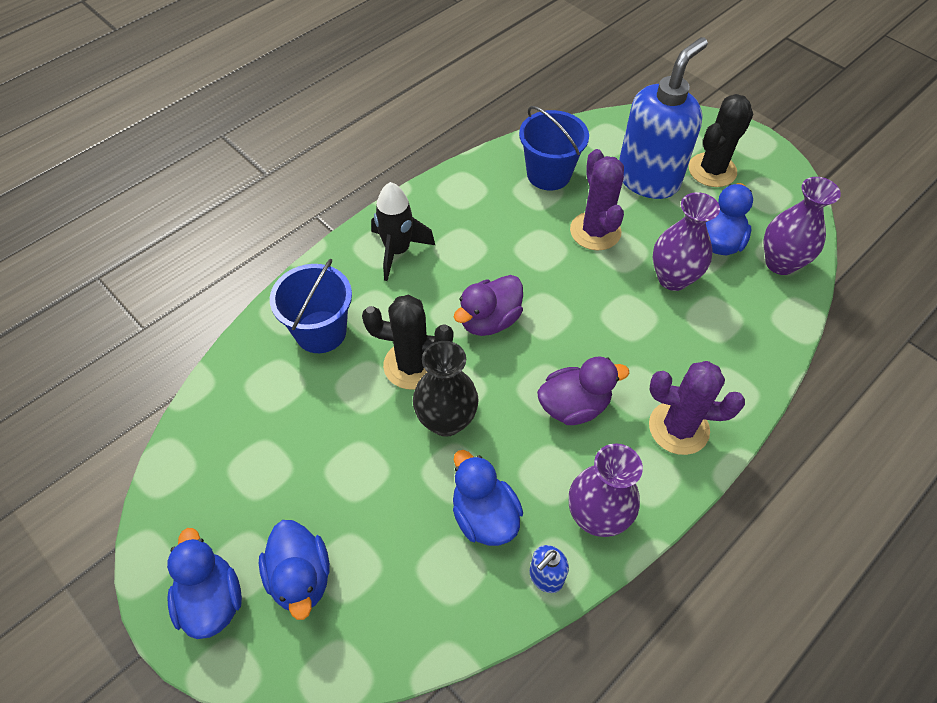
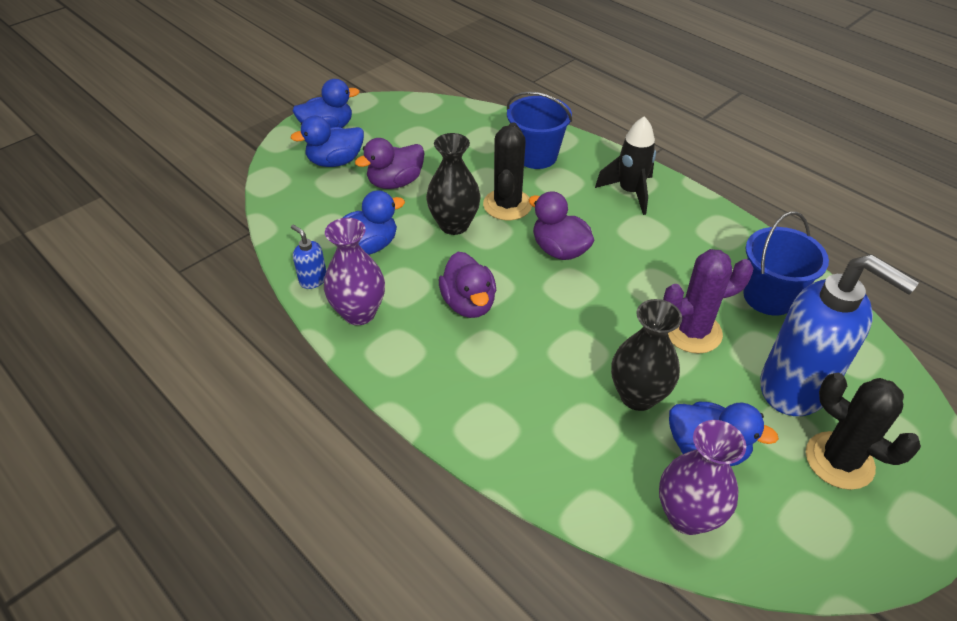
camera: 90 degrees right, 10 degrees down
purple cactus [649,361,745,455] -> none
purple vase [653,192,720,291] -> black vase [611,299,682,411]
none -> purple duck [355,138,424,189]

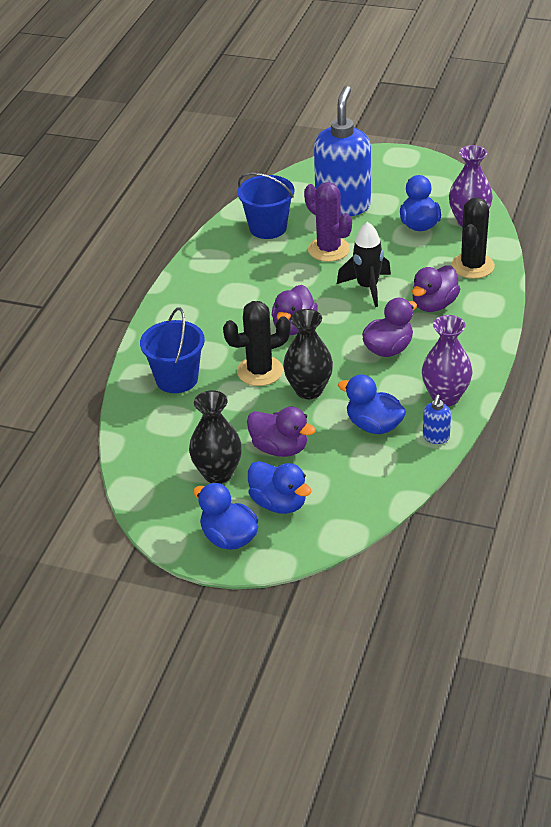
camera: 115 degrees left, 5 degrees down
black rocket [595,116,656,215] -> black rocket moved to [337,222,391,307]
black vase [611,299,682,411] -> black vase moved to [189,391,242,484]
black cactus [806,373,921,490] -> black cactus moved to [451,198,495,279]
none -> purple duck [412,265,460,312]

